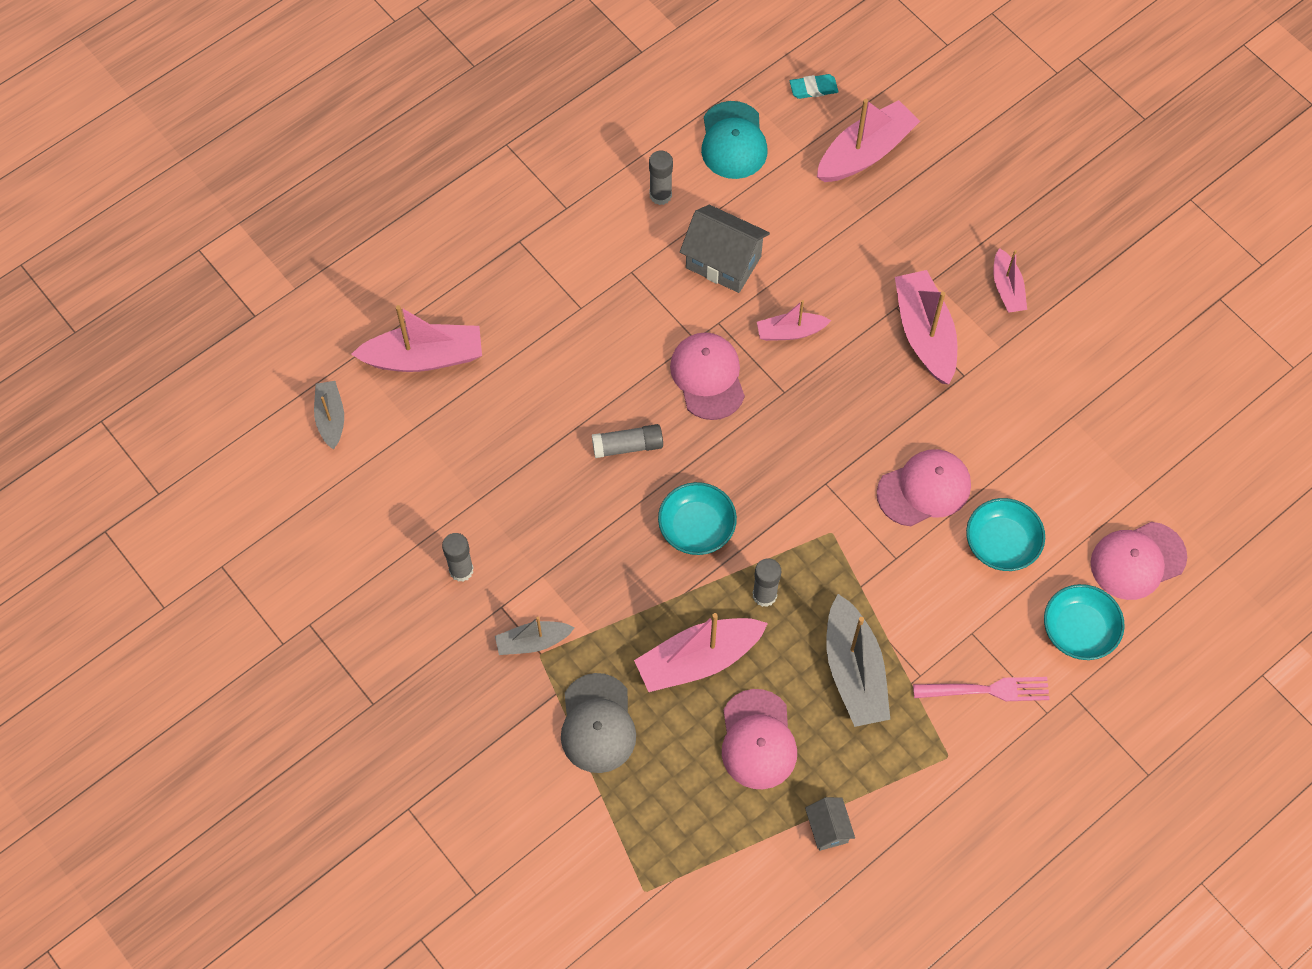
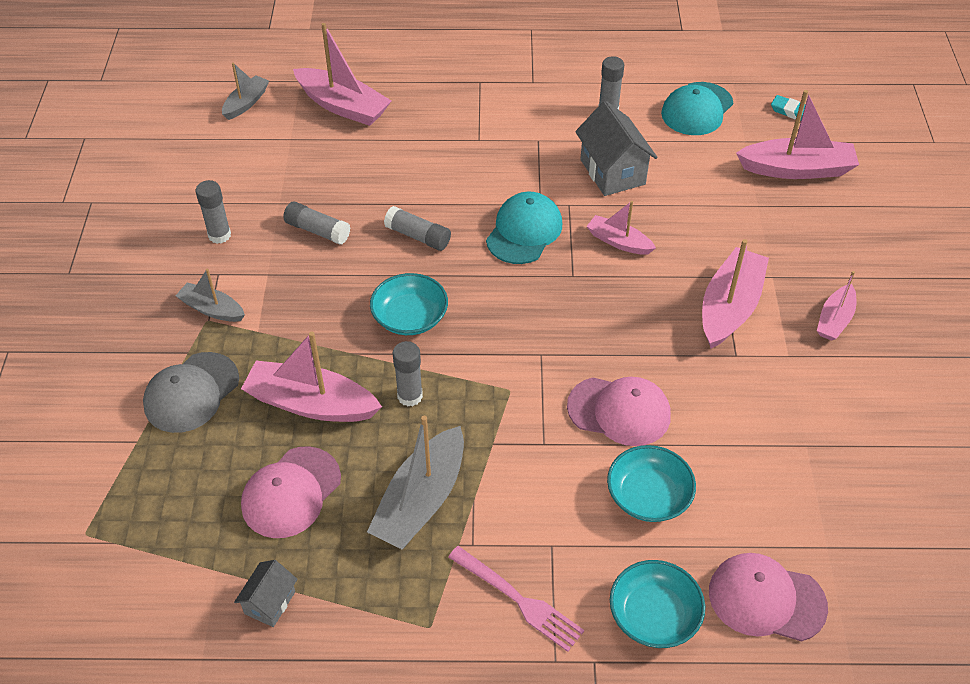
camera: 40 degrees right, 15 degrees down
pink cap [670,332,745,420] -> turquoise cap [486,192,562,264]
none -> grey glue stick [283,202,350,244]

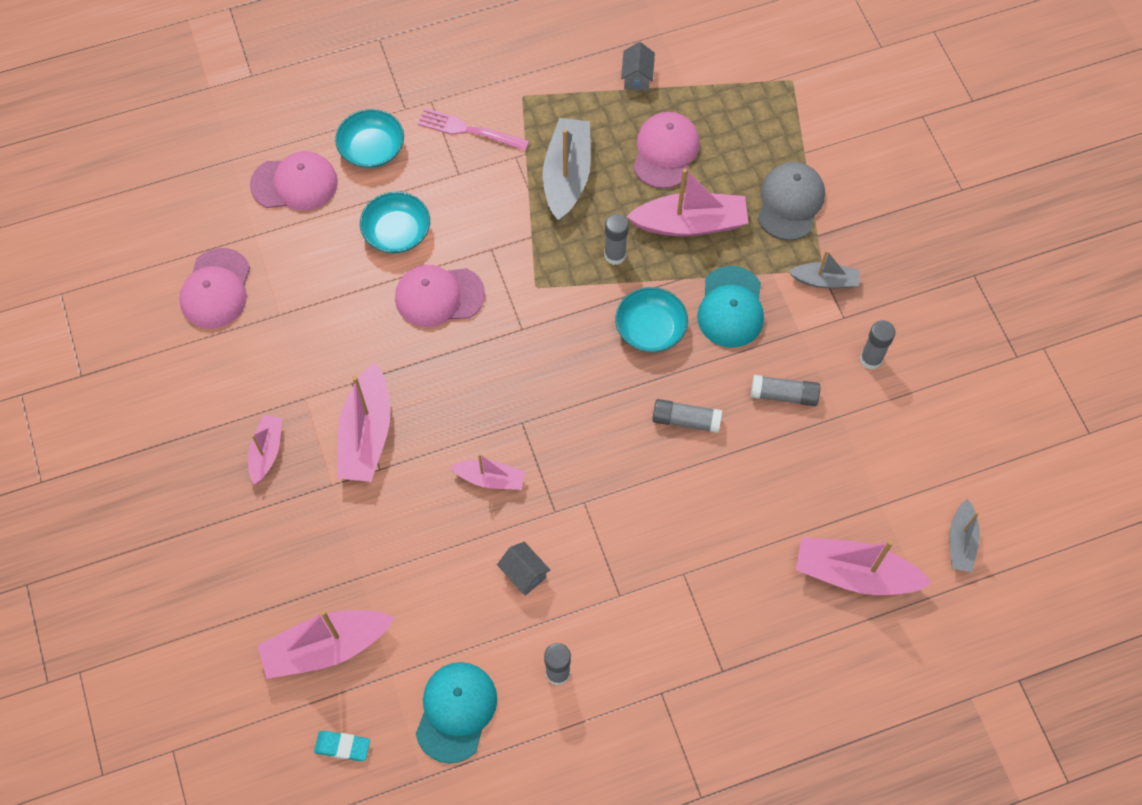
camera: 160 degrees right, 15 degrees up
turquoise cap [486,192,562,264] -> turquoise cap moved to [697,266,764,348]
grey house [575,101,658,196] -> grey house [497,542,551,596], size x0.55
none -> pink cap [179,248,250,329]

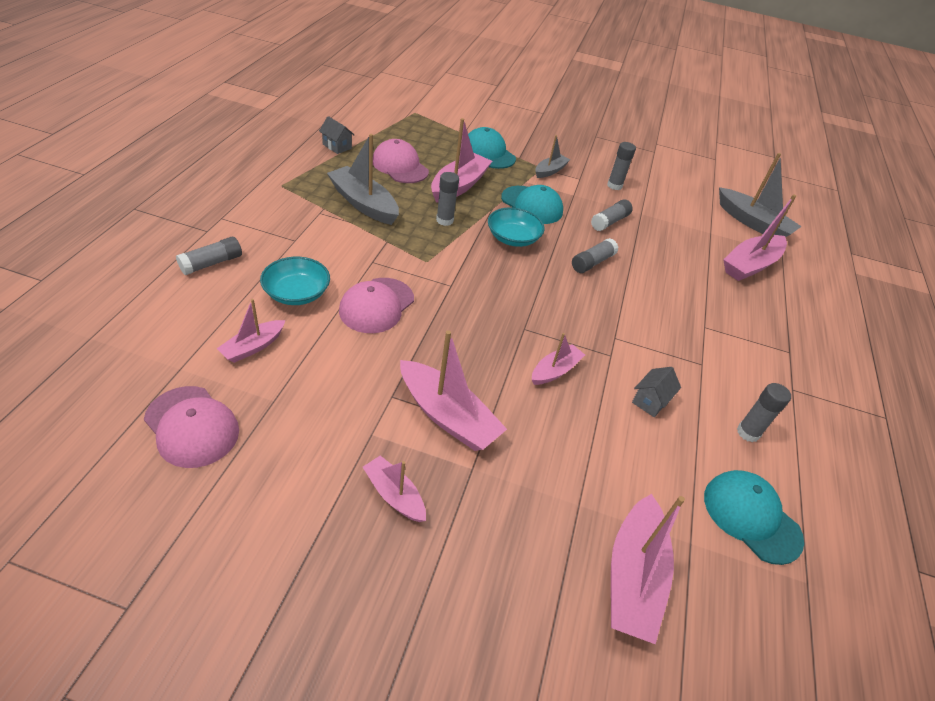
camera: 60 degrees left, 20 degrees down
pink cap [250,151,338,211] -> none
turquoise eraser [314,731,370,761] -> none
turquoise bowl [335,109,404,168] -> grey glue stick [176,237,242,275]
pink fork [418,108,529,151] -> none
grey house [497,542,551,596] -> grey house turned 45 degrees counterclockwise [632,367,681,417]
grey cap [758,162,825,241] -> turquoise cap [468,127,516,169]
grey boat [949,499,980,572] -> grey boat [719,153,802,237], size x1.73
none -> pink boat [216,299,285,363]

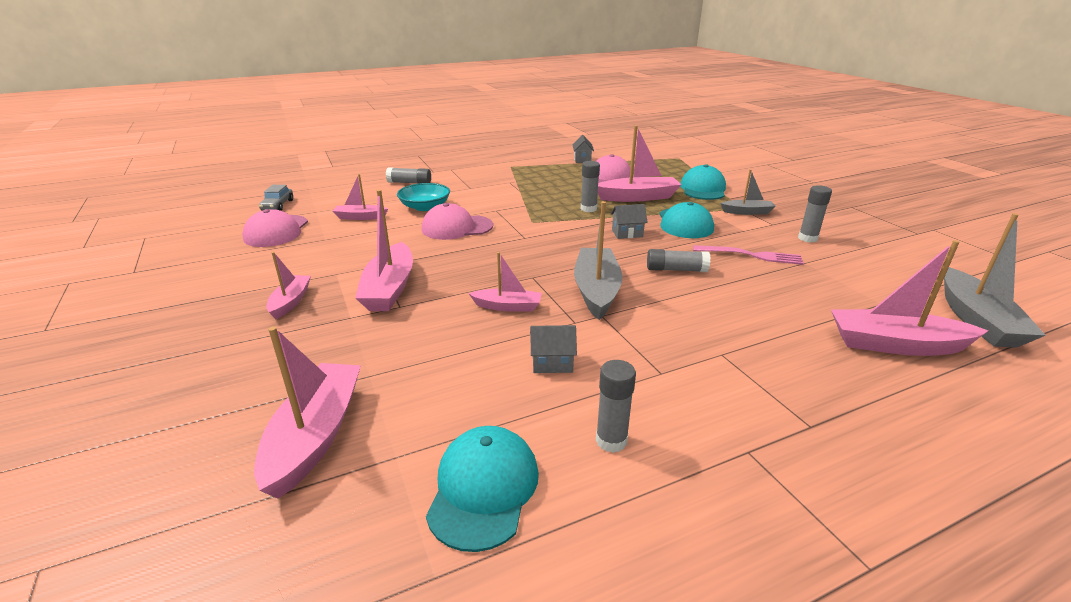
camera: 55 degrees right, 15 degrees down
grey boat [327,134,399,225] -> grey boat moved to [574,201,623,320]
turquoise bowl [488,207,545,247] -> grey house [611,204,648,239]
grey glue stick [591,199,633,231] -> pink fork [693,245,804,265]
pink boat [611,494,685,644] -> pink boat turned 120 degrees clockwise [254,326,361,499]
none -> grey car [259,185,293,211]

